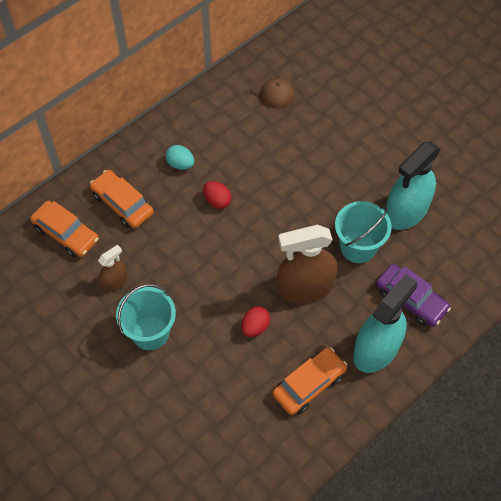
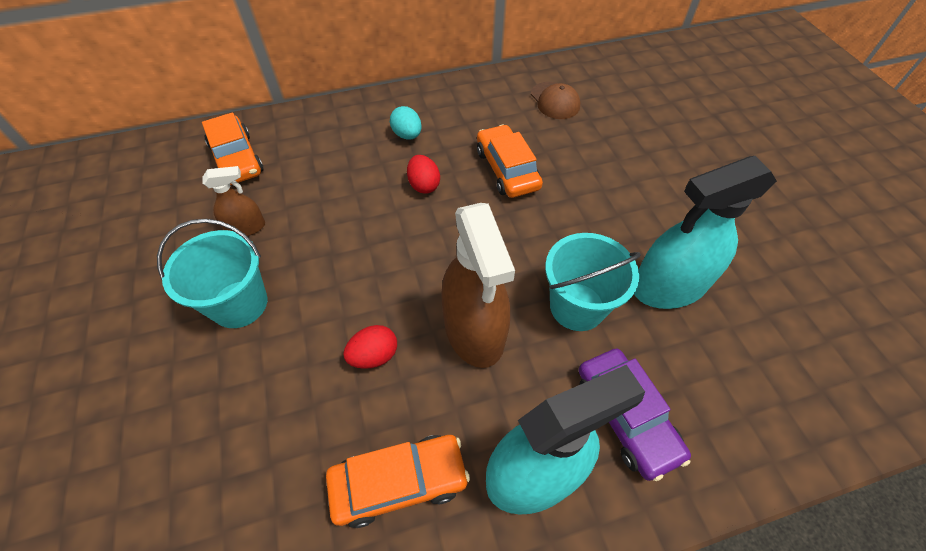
camera: 25 degrees right, 5 degrees down
orange car [90,170,154,228] -> orange car moved to [477,124,543,198]
brown spray bottle [277,225,338,303] -> brown spray bottle turned 120 degrees counterclockwise [441,203,515,368]

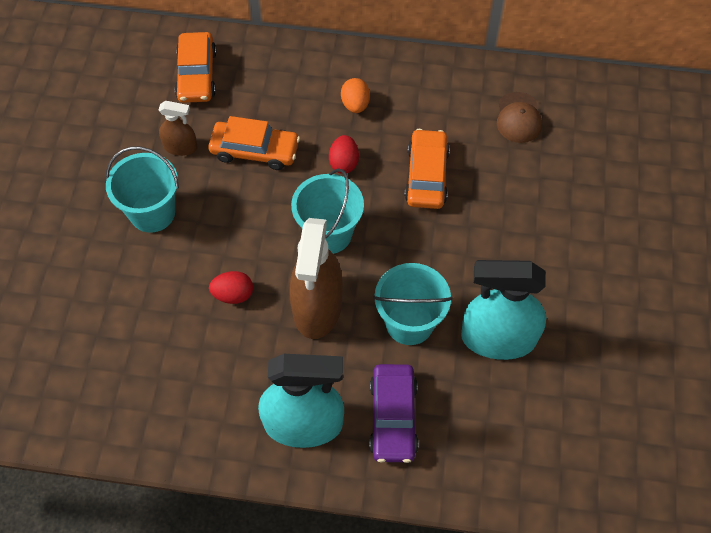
camera: 25 degrees right, 5 degrees up
orange car [326,435,470,528] -> orange car moved to [208,116,300,170]
turquoise egg [390,106,422,140] -> orange egg [341,78,370,113]
none -> turquoise bucket [291,168,364,254]

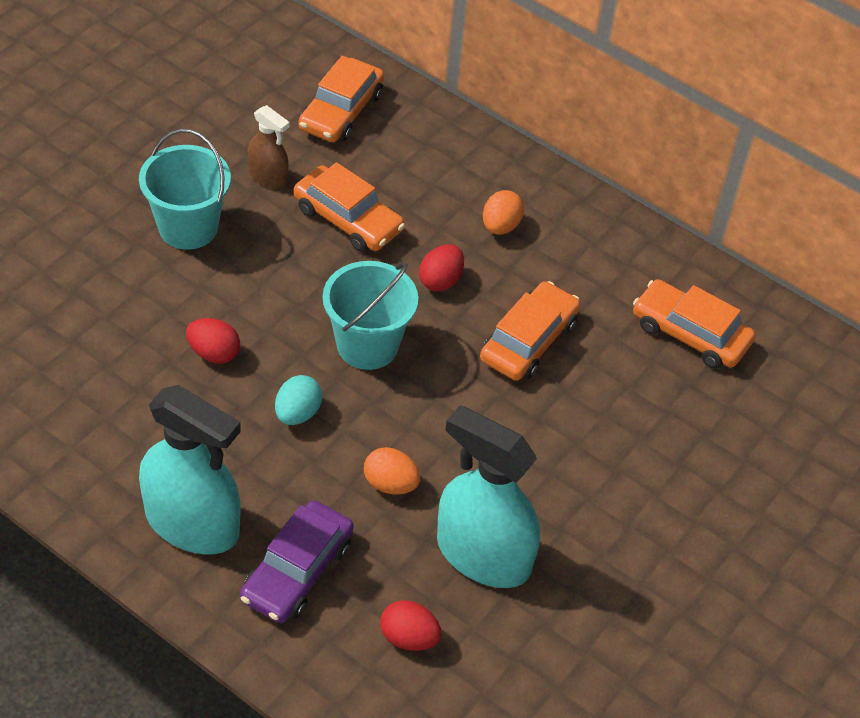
camera: 25 degrees right, 10 degrees down
brown spray bottle [289,218,343,339] -> turquoise egg [275,375,322,425]
turquoise bucket [373,263,452,345] -> orange egg [364,447,420,495]
brown cap [497,92,542,143] -> orange car [633,279,755,369]
none -> red egg [380,600,441,651]

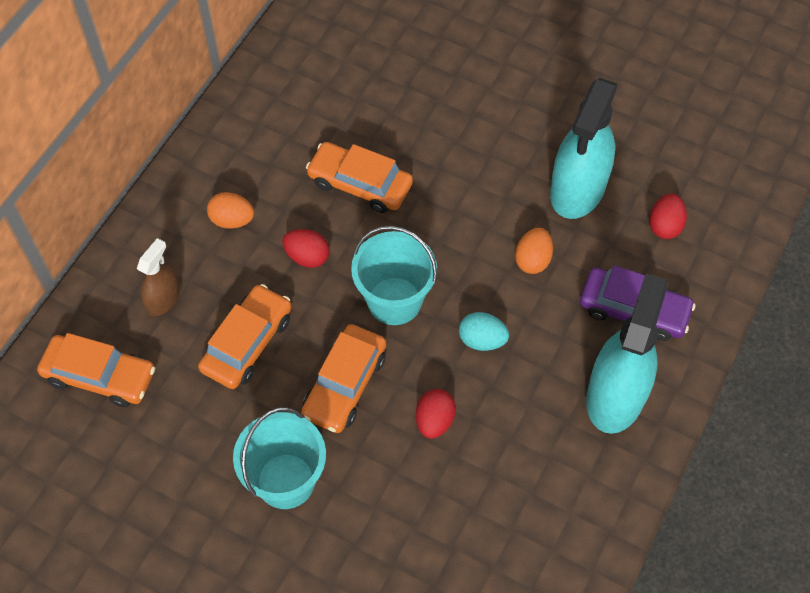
camera: 95 degrees left, 10 degrees up
brown spray bottle [247,105,290,188] -> brown spray bottle moved to [137,238,180,316]
orange car [633,279,755,369] -> orange car moved to [301,324,386,433]

